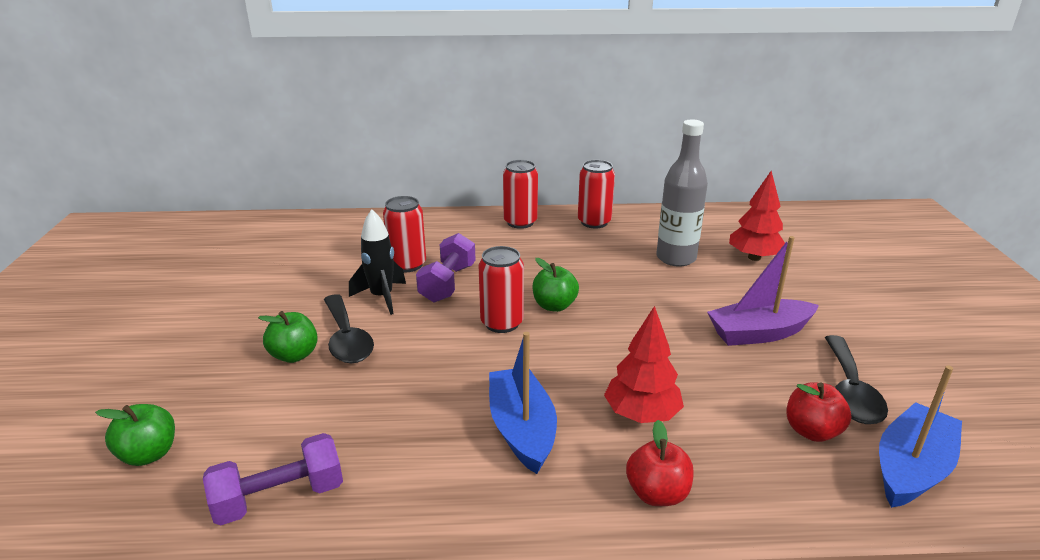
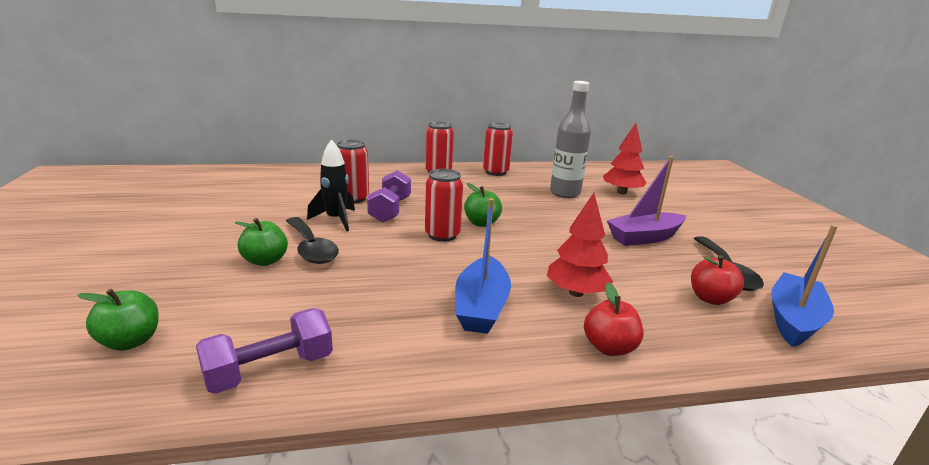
camera: 10 degrees left, 5 degrees down
blue boat [489,332,557,474] -> blue boat turned 150 degrees counterclockwise [455,198,511,334]

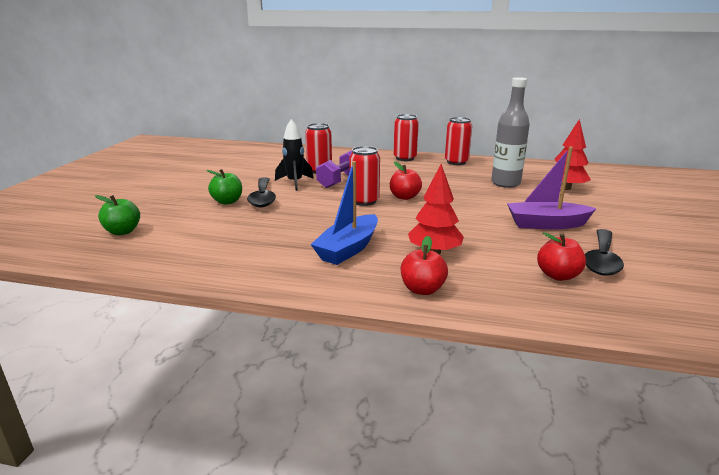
camera: 25 degrees right, 0 degrees up
purple dumbbell [196,308,333,394] -> none
green apple [464,183,502,227] -> red apple [390,161,422,200]
blue boat [771,225,838,347] -> none

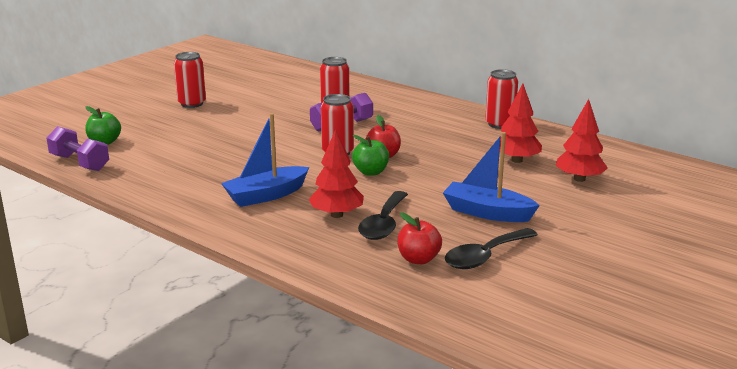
camera: 25 degrees right, 0 degrees up
green apple [206,169,242,205] -> green apple moved to [352,135,389,176]
black spoon [247,177,276,207] -> black spoon moved to [358,191,408,240]
black rocket [275,119,314,191] -> none
red can [394,114,419,161] -> red can moved to [174,52,206,108]
red apple [401,236,448,295] -> none
grey bottle [491,77,530,188] -> red tree [499,84,542,163]
purple boat [507,147,597,230] -> blue boat [443,132,540,222]
none -> purple dumbbell [46,126,109,171]

